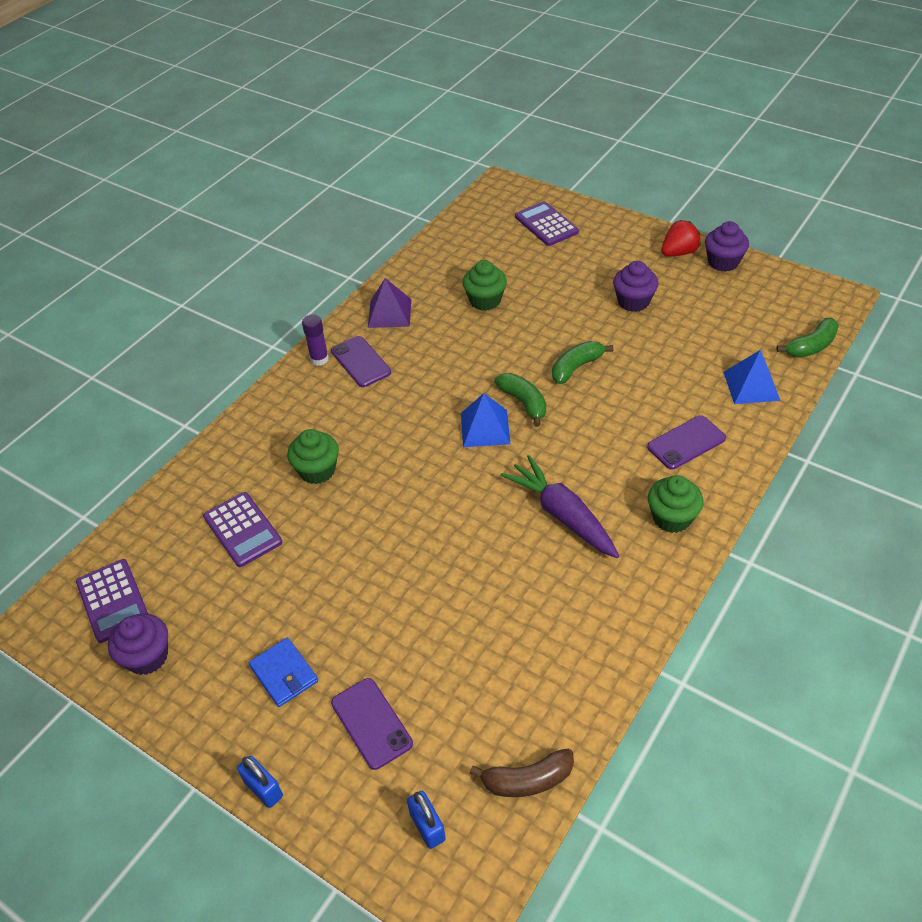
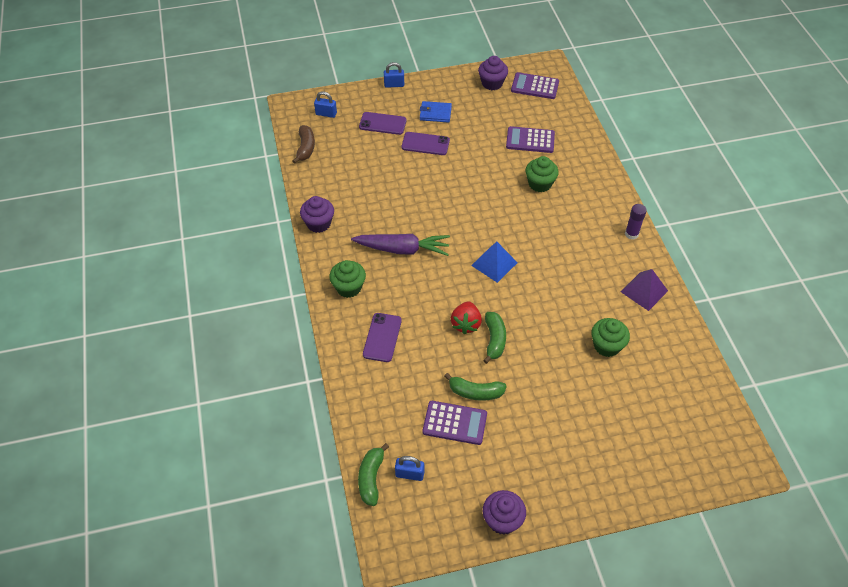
camera: 130 degrees right, 5 degrees up
purple phone [331,336,391,387] -> purple phone moved to [402,132,450,155]
brown banana [470,749,574,797] -> brown banana turned 150 degrees clockwise [292,125,315,164]
green banana [494,373,546,427] -> green banana moved to [444,373,507,401]
purple calculator [515,201,579,246] -> purple calculator moved to [423,401,487,445]
purple cupcake [613,261,658,312] -> purple cupcake moved to [300,196,334,233]
red strawberry [661,220,701,256] -> red strawberry moved to [451,301,482,334]
blue pyramid [723,350,781,404] -> none
none -> blue padlock [395,456,424,481]

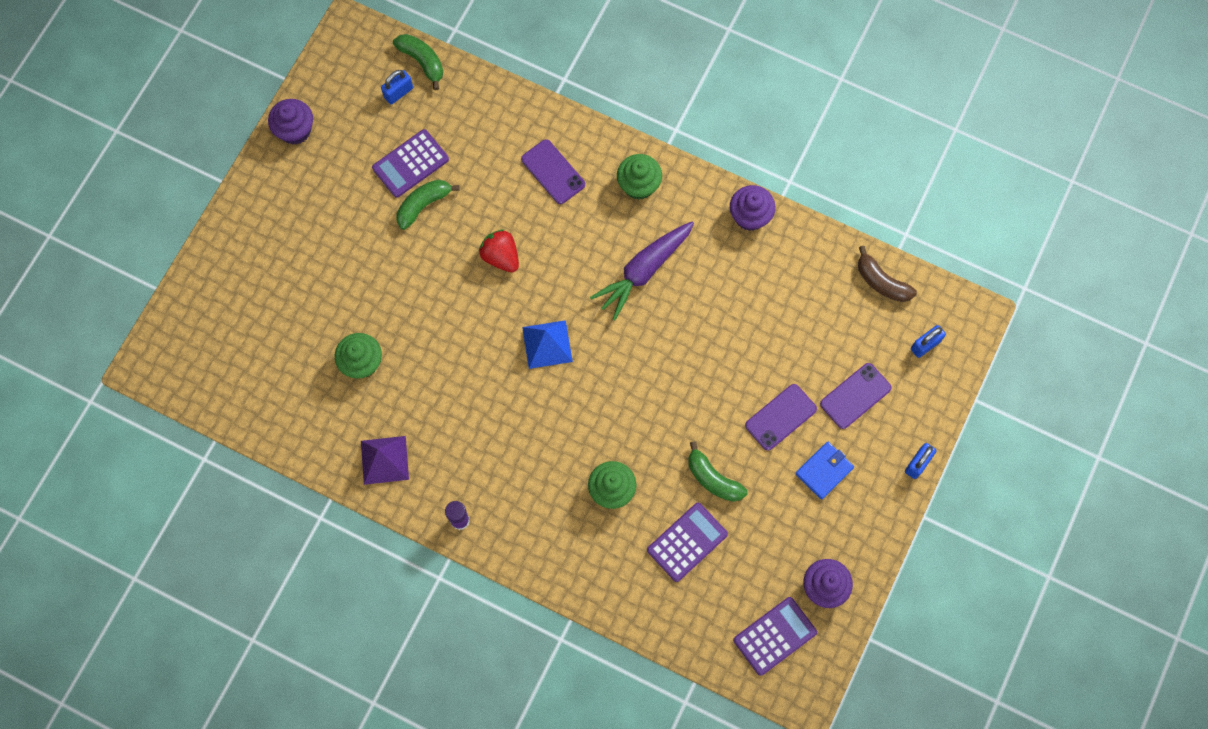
camera: 130 degrees right, 20 degrees up
green banana [483,312,506,364] -> green banana moved to [689,441,748,502]

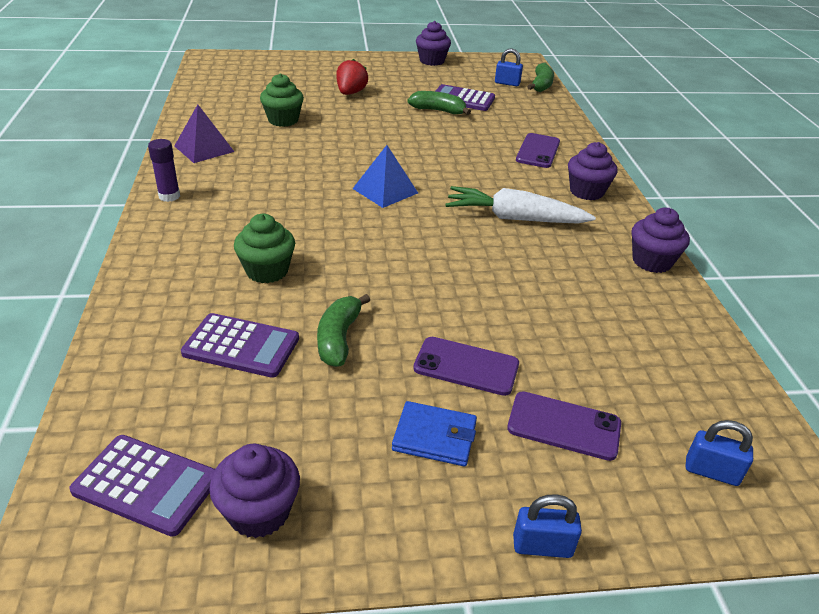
camera: 55 degrees right, 35 degrees down
red strawberry [479,229,519,272] -> red strawberry moved to [336,59,368,95]
purple carrot [590,221,694,320] -> white carrot [445,186,596,223]
green cupcake [617,154,662,200] -> purple cupcake [568,142,617,200]
brown banana [858,246,917,302] -> none

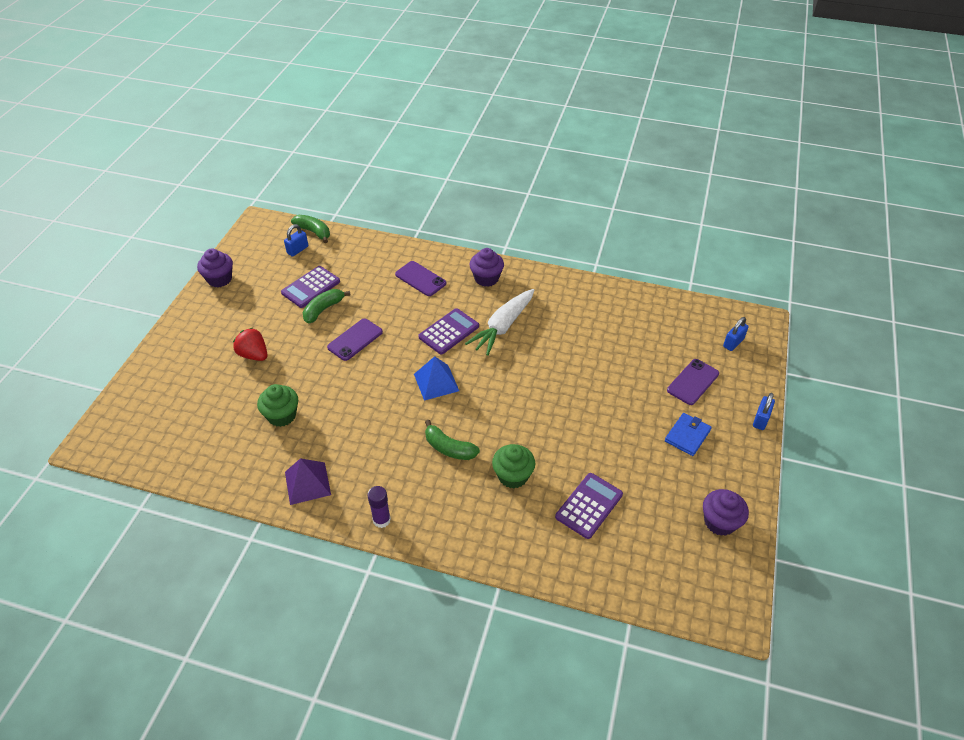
camera: 65 degrees left, 10 degrees up
purple calculator [69,435,215,537] -> purple calculator moved to [418,308,479,355]
green banana [317,294,370,367] -> green banana moved to [425,420,480,460]
purple phone [413,337,519,396] -> purple phone moved to [327,318,383,361]
purple cupcake [631,207,690,273] -> none

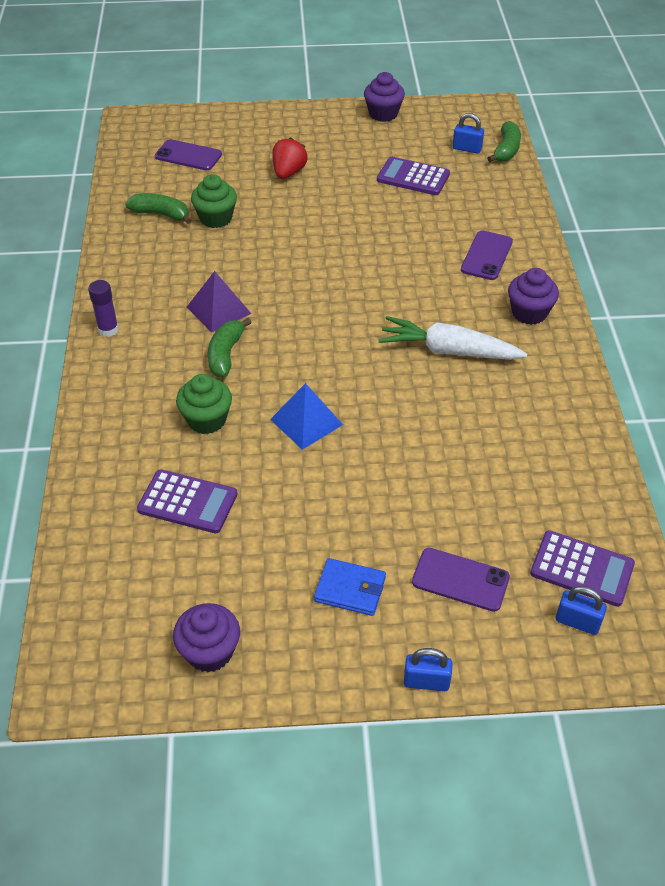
camera: 70 degrees right, 0 degrees up
purple pyramid [285,458,331,505] -> purple pyramid moved to [187,271,251,333]
green banana [303,289,351,324] -> green banana moved to [125,193,191,224]
purple phone [327,318,383,361] -> purple phone moved to [155,139,222,170]
blue pyramid [414,356,459,401] -> blue pyramid moved to [270,383,343,450]
purple calculator [418,308,479,355] -> purple calculator moved to [530,530,635,607]

